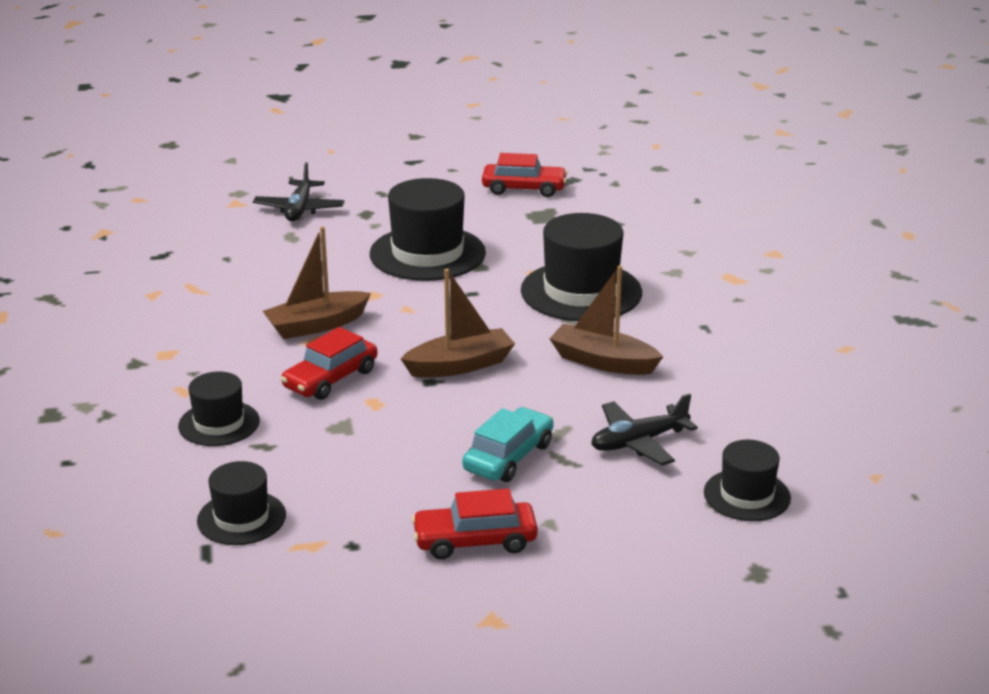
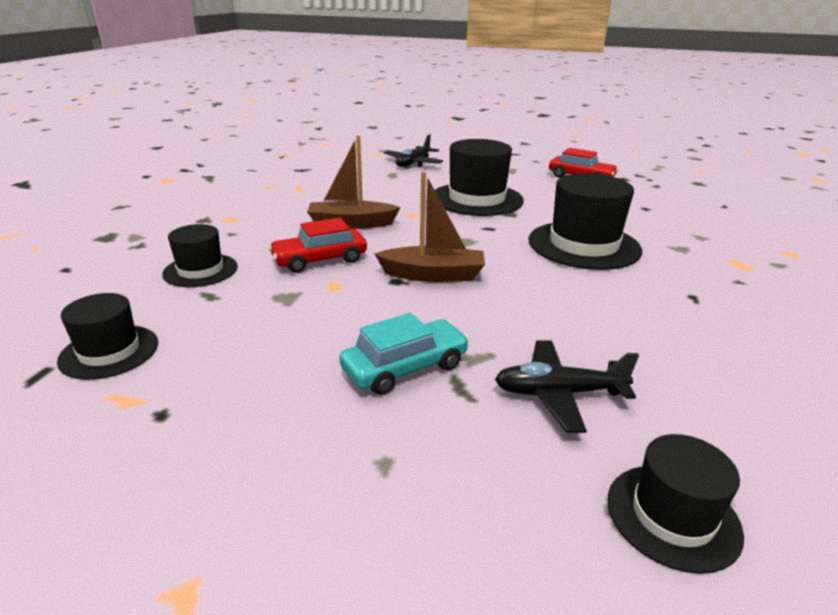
camera: 25 degrees right, 0 degrees up
red car [411,488,538,559] -> none
brown boat [549,265,663,375] -> none

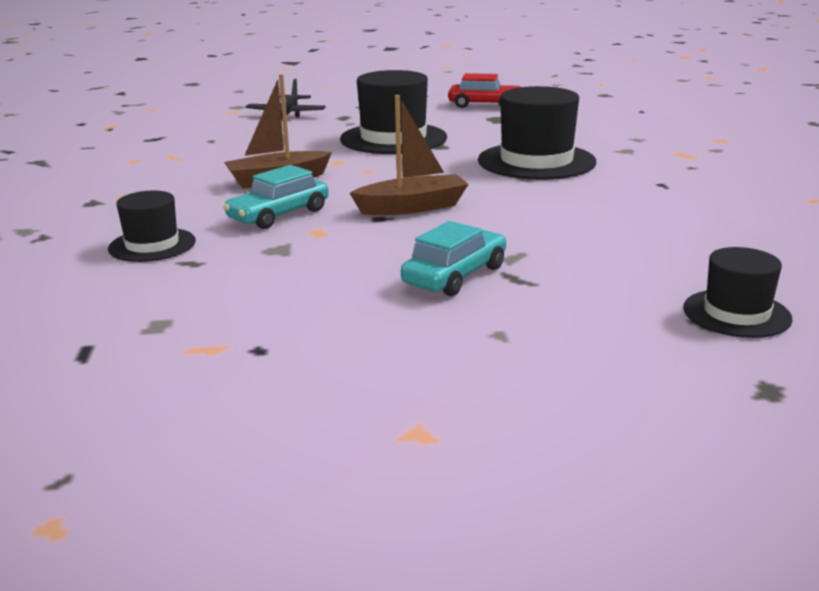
camera: 20 degrees left, 5 degrees down
black hat [57,293,158,380] -> none
red car [268,218,367,273] -> turquoise car [223,165,329,229]
black plane [495,340,639,433] -> none

